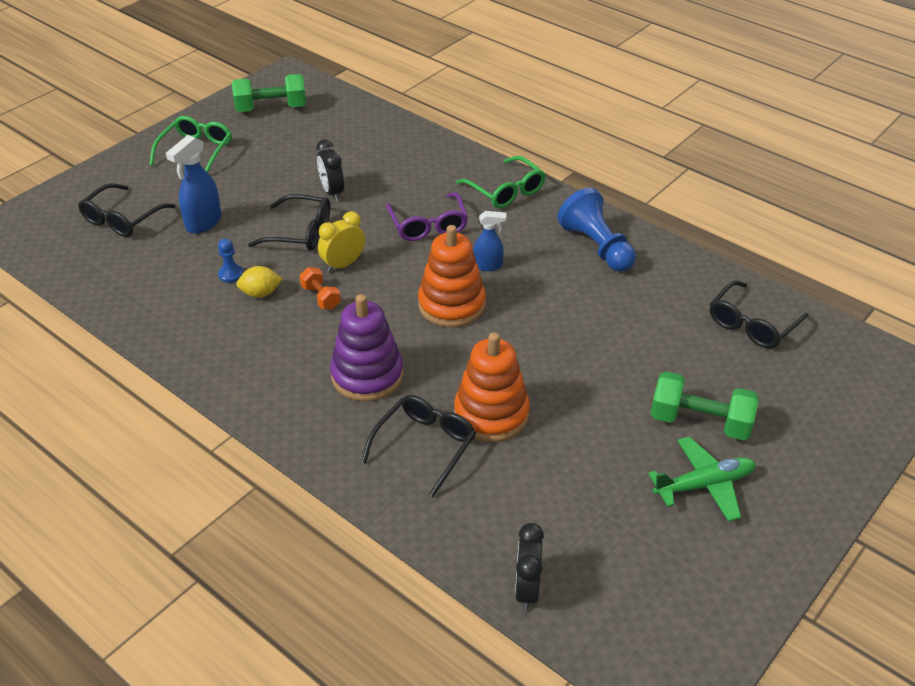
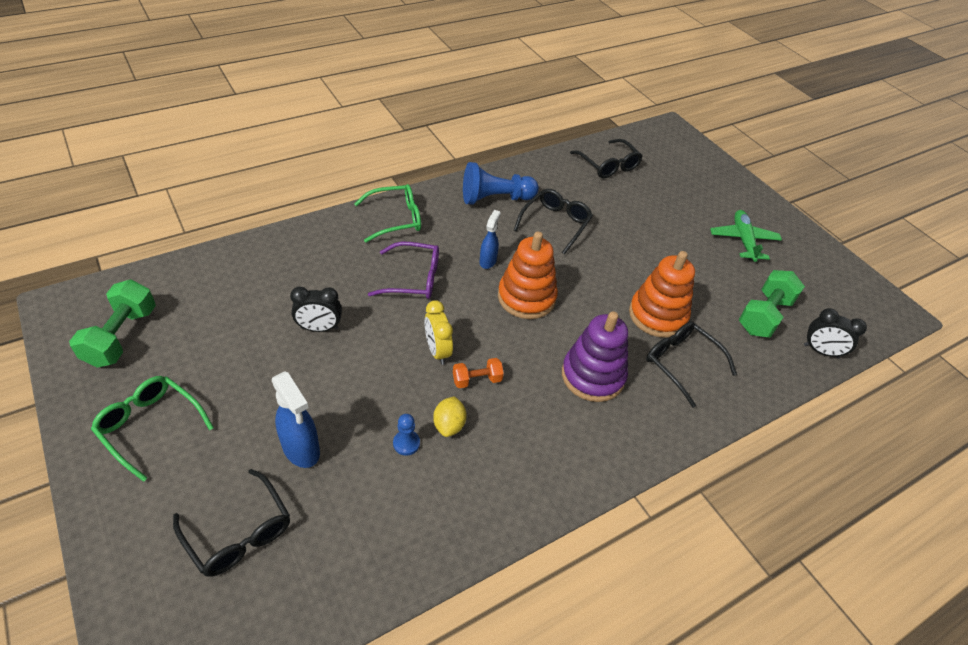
camera: 75 degrees left, 5 degrees up
black glasses [248,194,331,250] -> black glasses moved to [514,189,593,254]
green dumbbell [651,371,759,440] -> green dumbbell moved to [739,270,805,338]

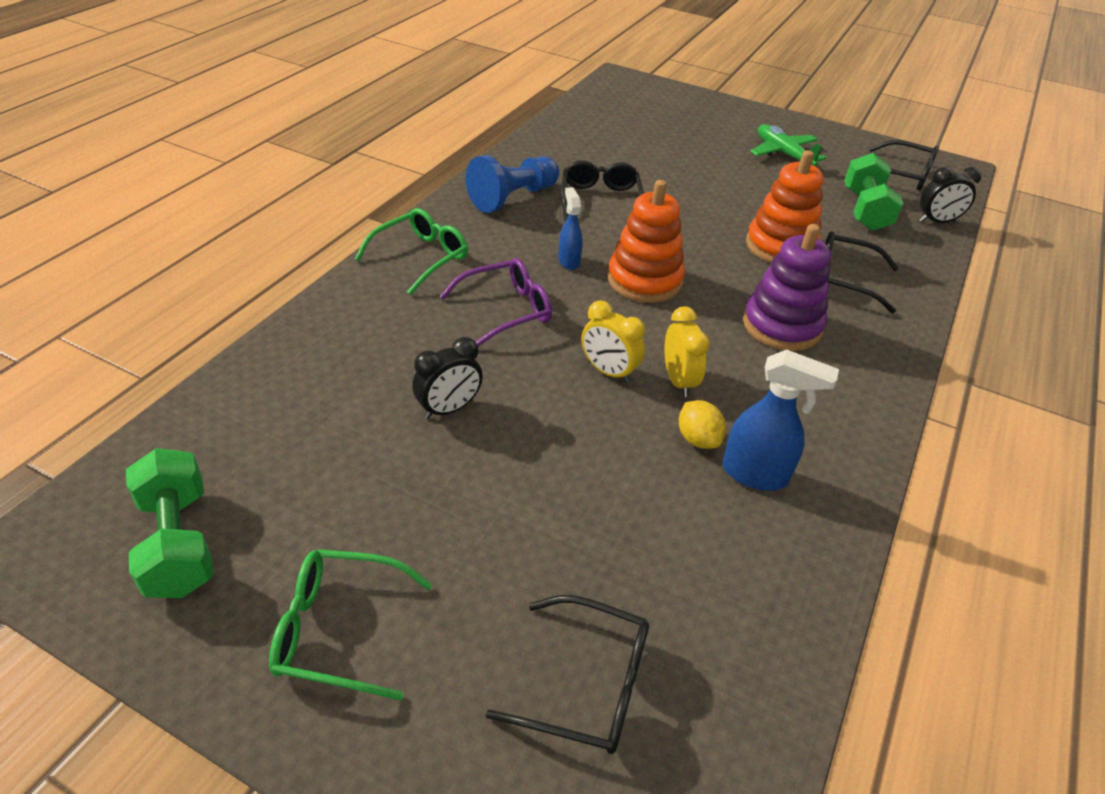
camera: 30 degrees left, 5 degrees down
blue spray bottle [272,371,320,468] -> blue spray bottle moved to [722,350,839,491]
blue pawn [393,414,420,456] -> none
orange dumbbell [453,358,504,388] -> yellow clock [664,306,709,397]
black glasses [570,139,643,178] -> black glasses moved to [869,140,939,190]

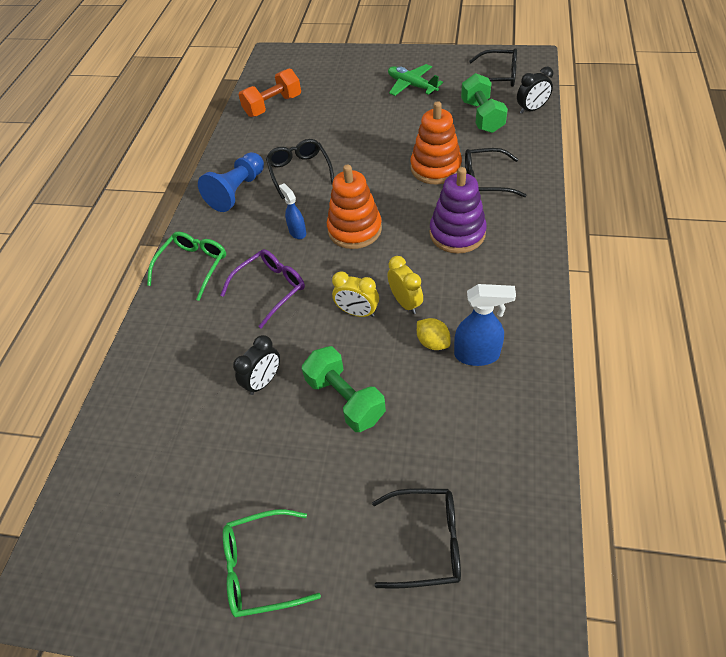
camera: 10 degrees left, 10 degrees up
green dumbbell [126,448,214,598] -> green dumbbell moved to [302,346,386,432]
none -> orange dumbbell [238,68,301,117]

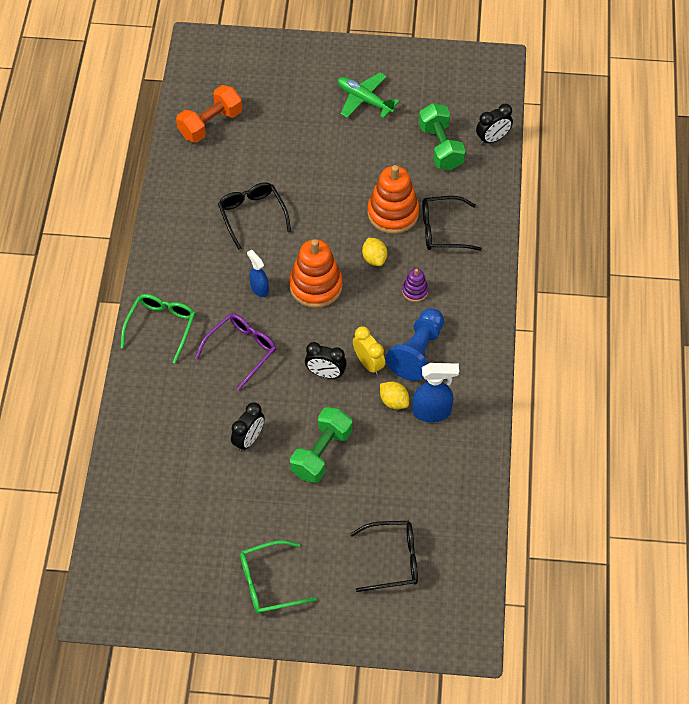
camera: 10 degrees left, 5 degrees up
blue pawn [198,152,264,212] -> blue pawn moved to [386,308,444,381]
green dumbbell [302,346,386,432] -> green dumbbell turned 75 degrees clockwise [290,407,352,483]
yellow clock [332,271,379,317] -> black clock [305,342,347,379]
purple stacking toy [430,167,487,254] -> purple stacking toy [402,268,428,302], size x0.49
black glasses [469,48,517,87] -> none
none -> yellow lemon [362,238,387,266]

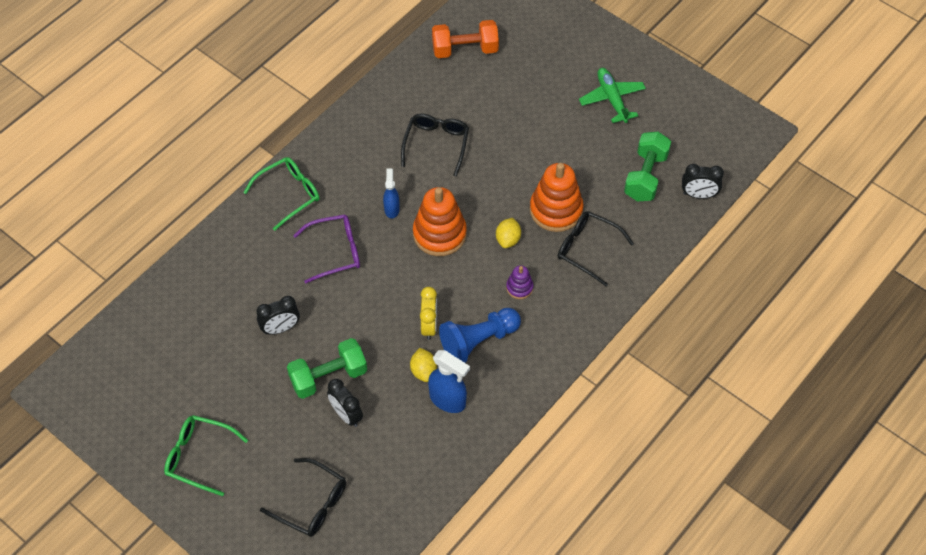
camera: 35 degrees right, 0 degrees up
black clock [305,342,347,379] -> black clock moved to [327,379,363,427]

